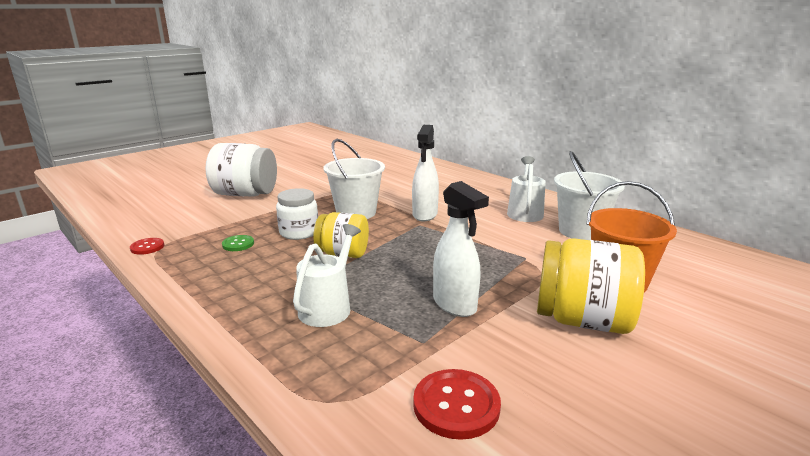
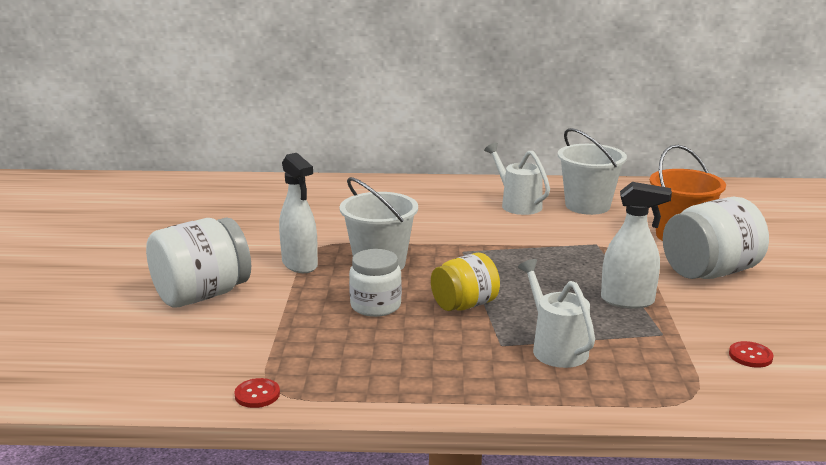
camera: 45 degrees left, 0 degrees up
green button [222,235,254,251] -> none
white spray bottle [412,125,439,221] -> white spray bottle moved to [279,153,318,273]
red button [413,369,501,440] -> red button [729,341,774,368], size x0.59
yellow jar [537,238,645,334] -> white jar [663,197,769,279]

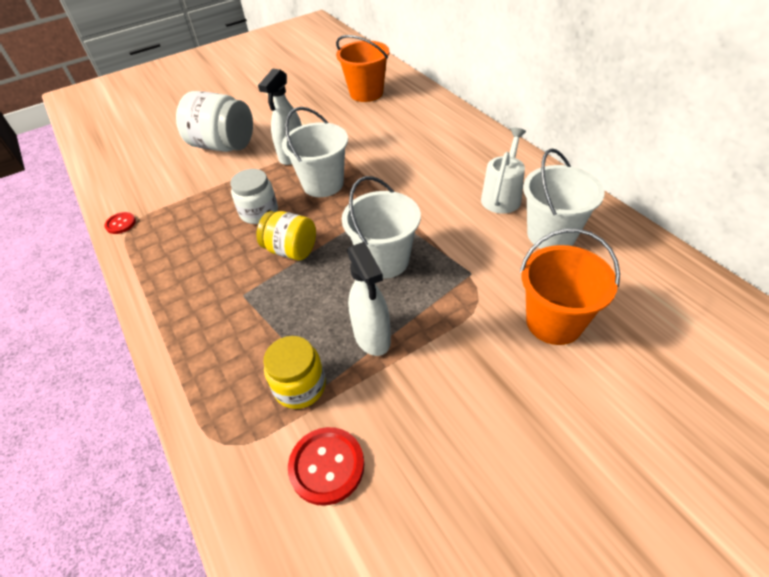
camera: 60 degrees right, 25 degrees up
white watering can [518,259,595,368] -> none
white jar [663,197,769,279] -> none
red button [729,341,774,368] -> red button [288,427,365,506], size x1.70
none -> yellow jar [264,336,326,409]
none -> orange bucket [336,35,390,102]
none -> white bucket [342,176,421,279]

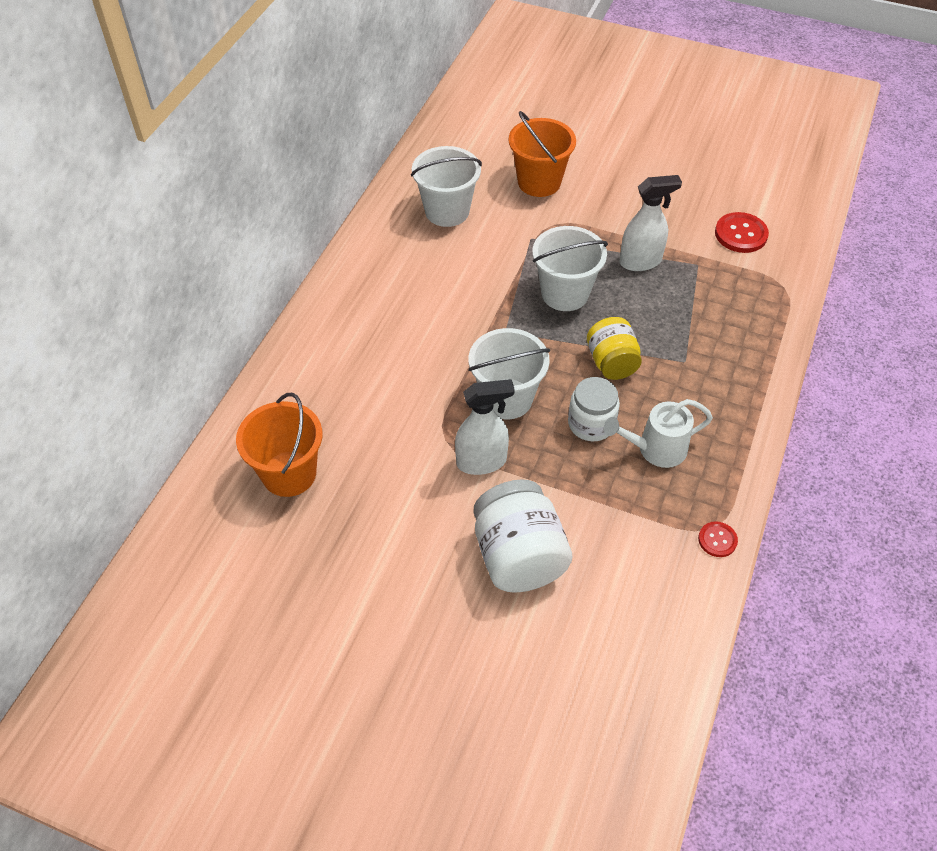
camera: 130 degrees left, 5 degrees up
yellow jar [264,336,326,409] -> none
white spray bottle [347,242,391,356] -> white spray bottle turned 45 degrees clockwise [619,175,682,271]
white watering can [481,128,526,214] -> white watering can moved to [604,399,713,468]

